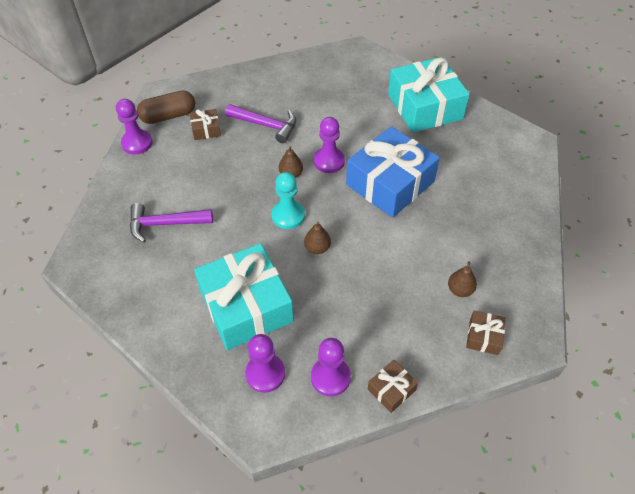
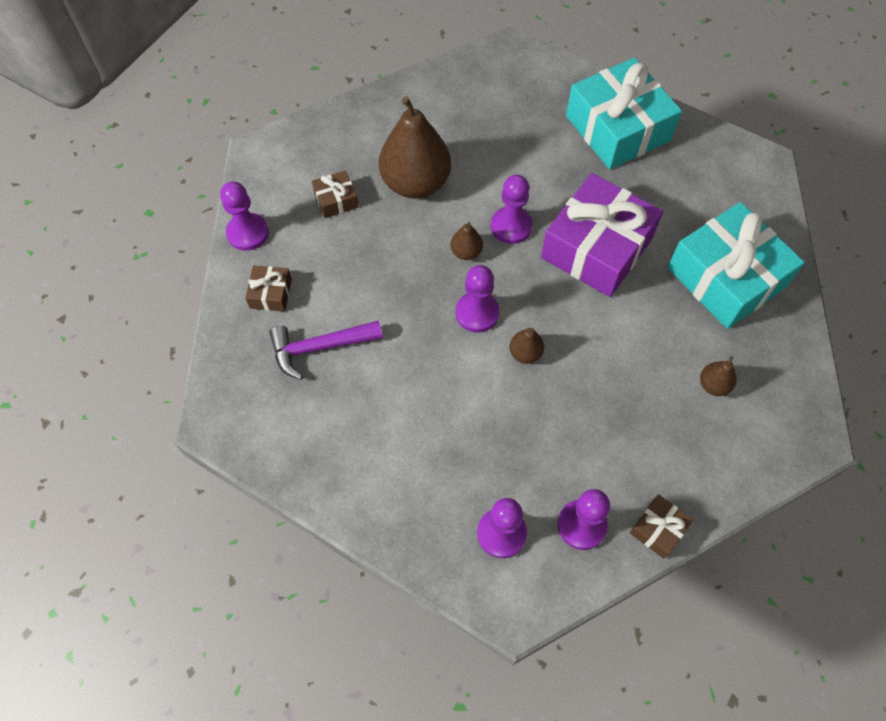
camera: 10 degrees left, 10 degrees up
brown capsule [137,90,195,124] -> none
turquoise gift [194,243,294,350] -> turquoise gift moved to [668,202,805,329]
purple hammer [225,104,296,143] -> brown pear [379,96,451,199]
turquoise pawn [272,172,305,229] -> purple pawn [456,265,499,333]
blue gift [346,126,440,218] -> purple gift [541,173,663,297]
brown gift [466,311,506,355] -> brown gift moved to [245,265,292,312]

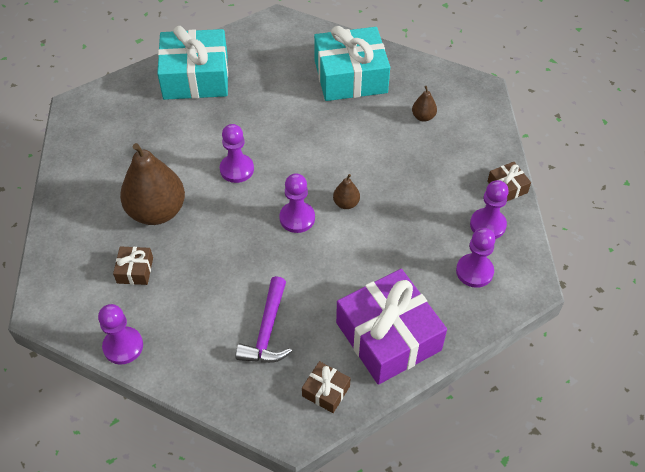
camera: 65 degrees left, 10 degrees down
brown gift [245,265,292,312] -> brown gift moved to [302,361,351,413]
brown pear [451,222,483,260] -> none
purple gift [541,173,663,297] -> purple gift moved to [336,269,447,385]

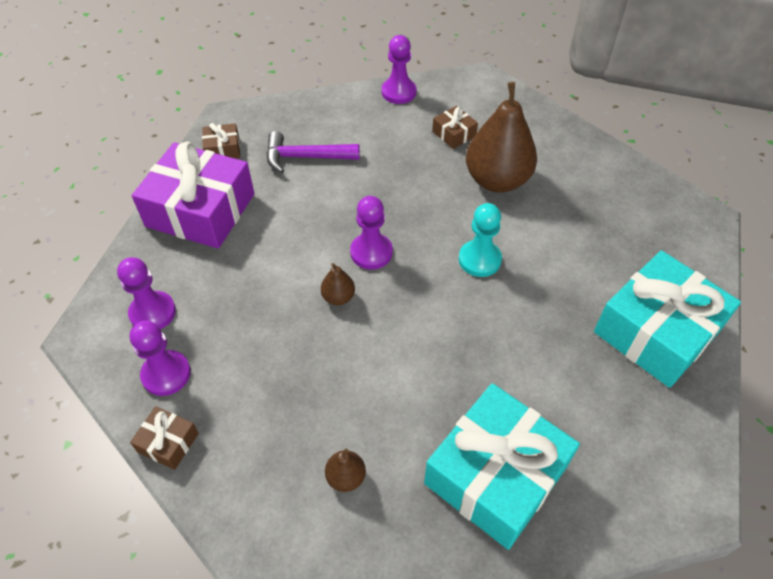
camera: 140 degrees right, 0 degrees up
purple pawn [220,124,254,183] -> turquoise pawn [459,203,502,277]
purple hammer [235,276,292,363] -> purple hammer turned 60 degrees counterclockwise [267,131,360,173]

